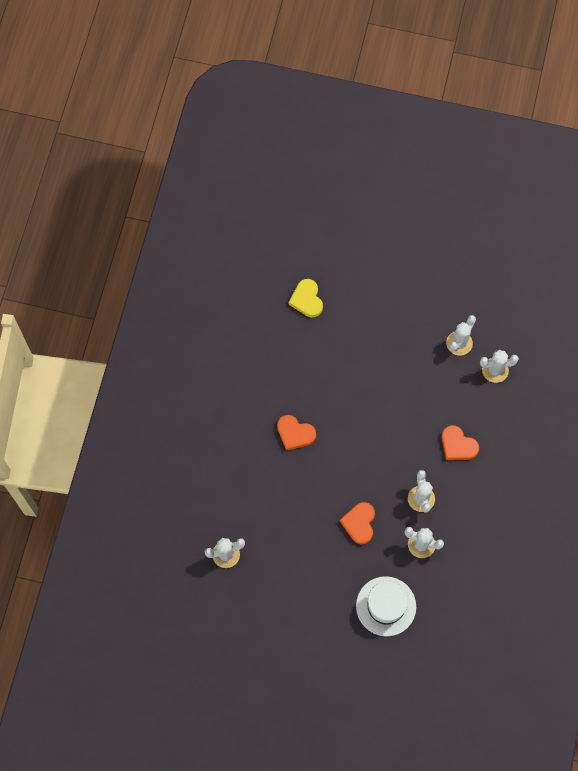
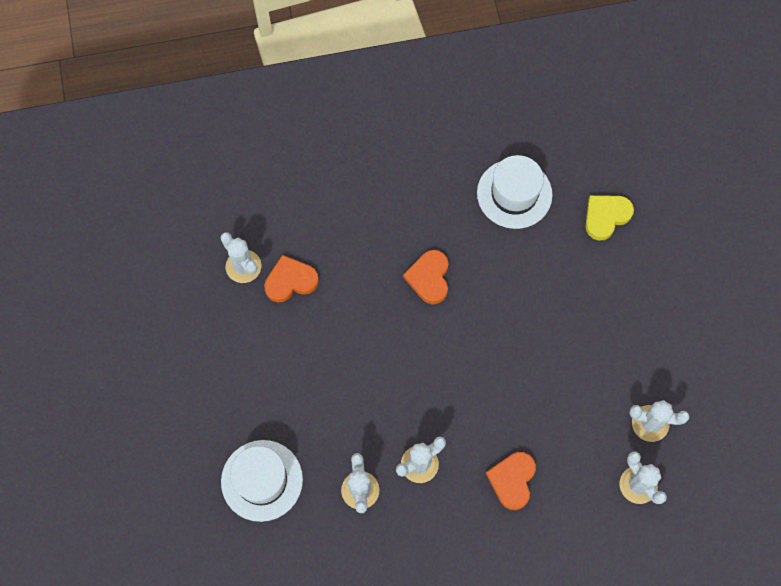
camera: 65 degrees right, 0 degrees up
orange heart [340,502,375,544] -> orange heart moved to [264,255,319,302]
none -> white hat [477,155,553,229]

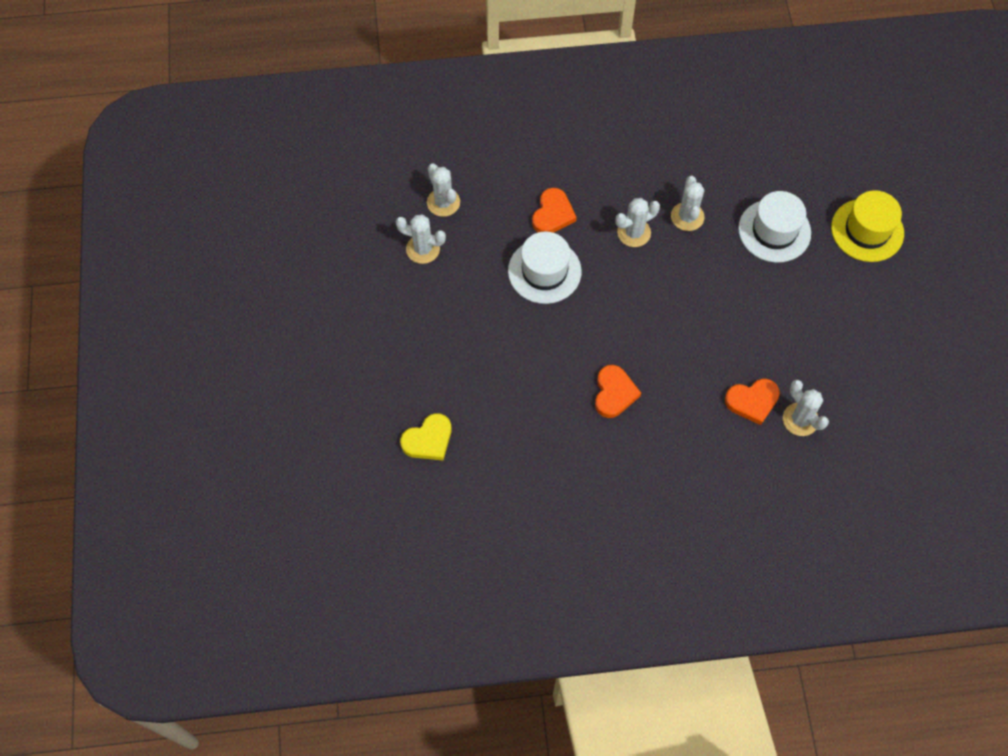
camera: 175 degrees left, 5 degrees down
white hat [477,155,553,229] -> white hat moved to [508,231,582,304]
none -> yellow hat [831,190,904,262]

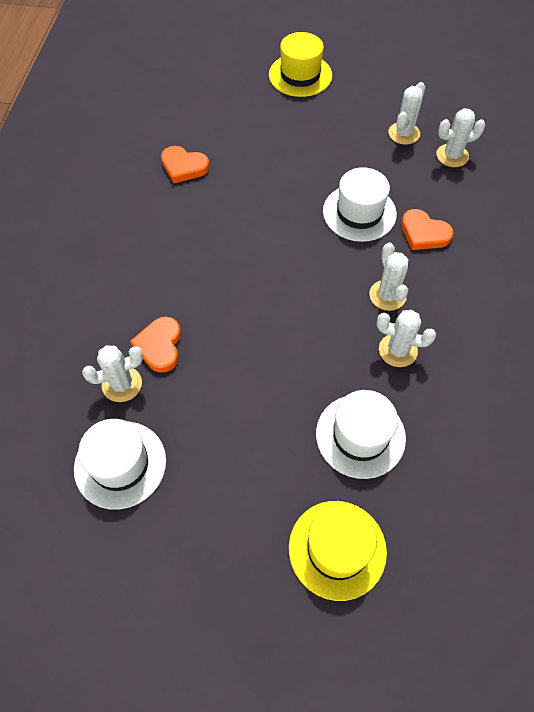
camera: 105 degrees right, 5 degrees down
yellow heart [400,413,451,461] -> none
orange heart [595,365,641,418] -> orange heart moved to [161,146,210,183]
none -> white hat [74,419,166,510]
none -> yellow hat [269,32,332,97]

